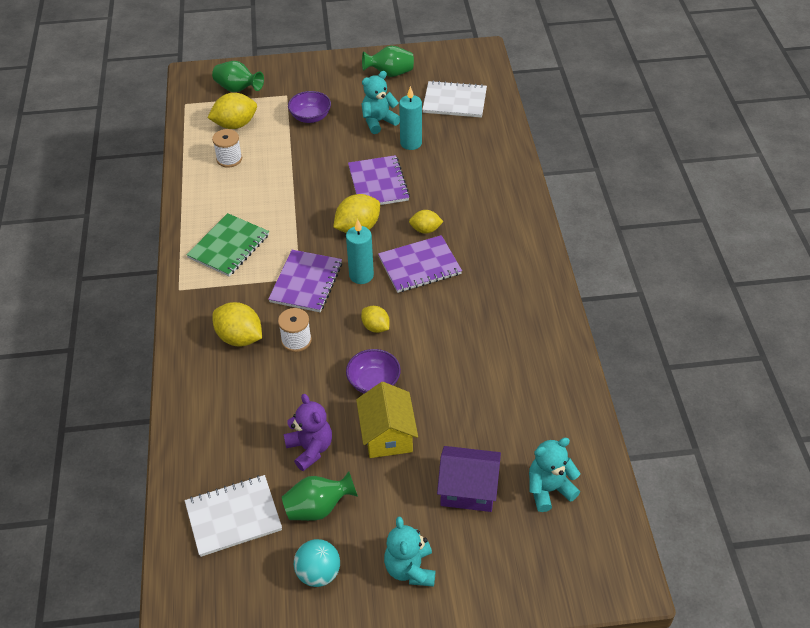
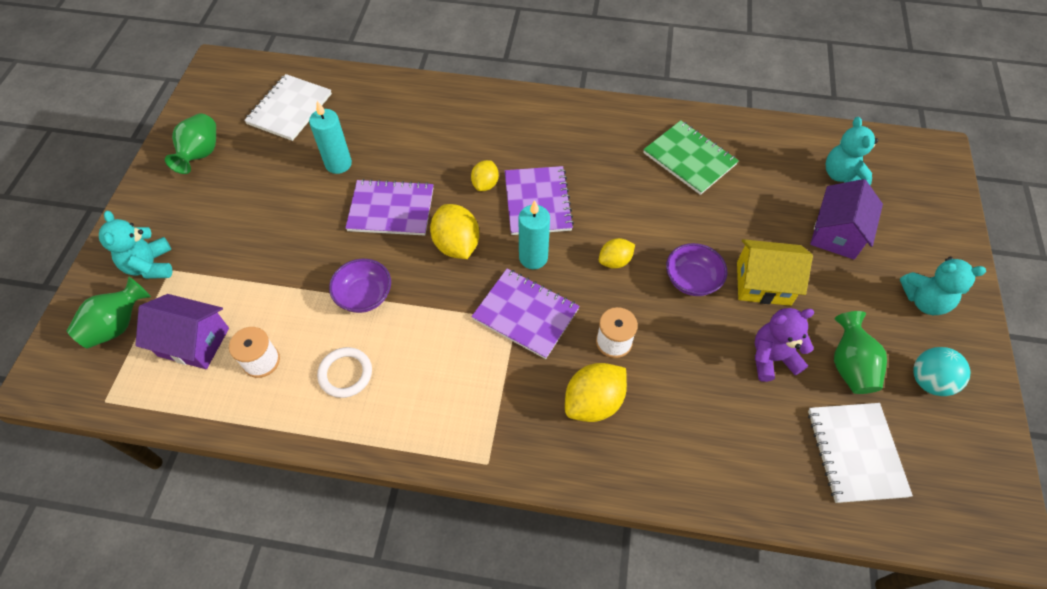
camera: 75 degrees left, 10 degrees up
green notebook [186,213,269,277] -> green notebook moved to [643,120,739,195]
yellow lemon [207,93,257,129] -> purple house [135,294,229,369]
purple bowl [288,91,331,123] -> purple bowl moved to [329,259,391,313]
turquoise teddy bear [361,71,400,134] -> turquoise teddy bear moved to [99,211,172,279]
none -> white ring [317,347,372,398]

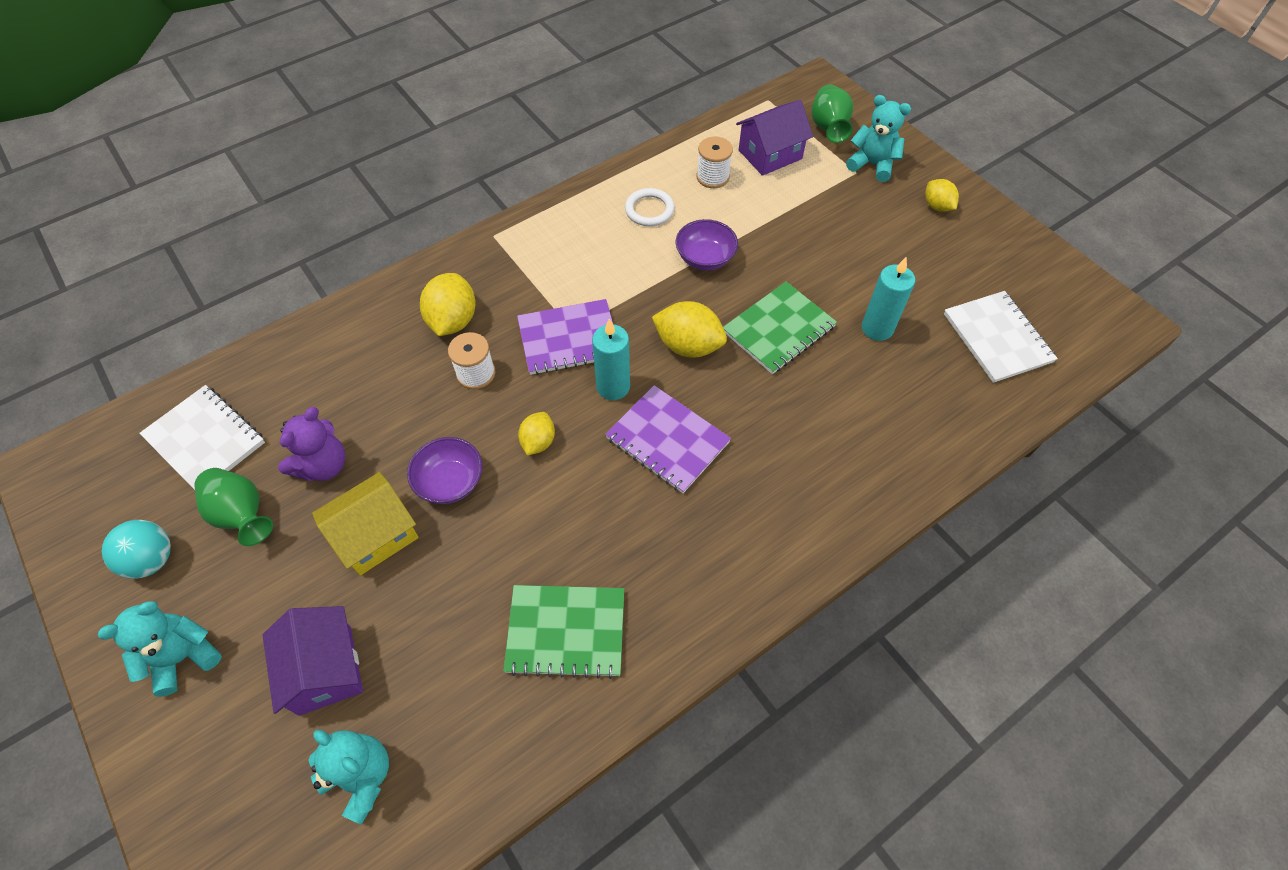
camera: 135 degrees right, 0 degrees up
green vase [165,113,216,174] -> none
purple notebook [345,179,434,235] -> green notebook [723,282,837,374]
yellow lemon [471,160,499,191] -> yellow lemon moved to [925,179,959,212]

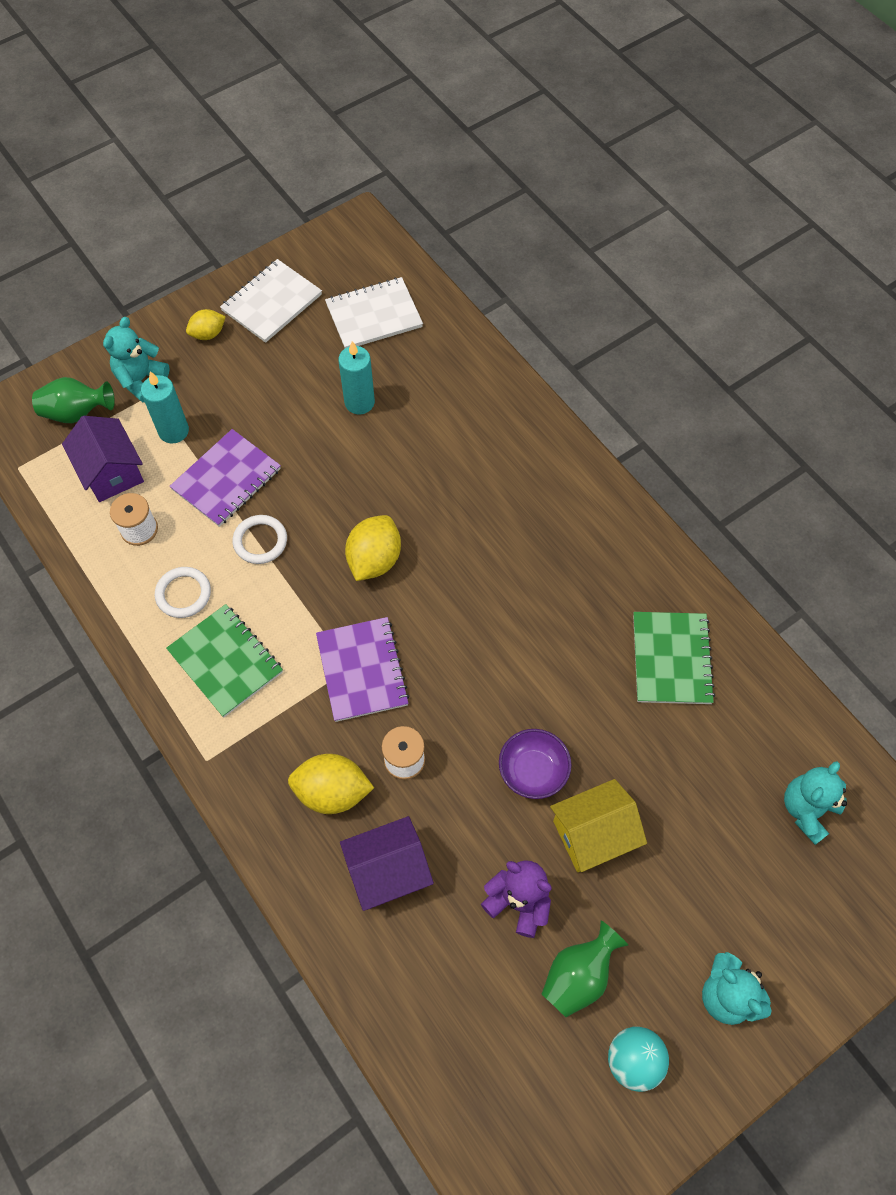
camera: 90 degrees left, 5 degrees up
white notebook [139,385,265,490] -> white notebook moved to [220,259,322,343]
purple house [263,606,363,716] -> purple house moved to [340,816,434,911]
yellow house [312,472,419,576] -> yellow house turned 75 degrees counterclockwise [550,779,647,872]
yellow lemon [518,412,555,456] -> none
turquoise candle [592,319,630,400] -> turquoise candle moved to [141,371,189,444]
purple notebook [605,385,731,493] -> purple notebook moved to [170,429,281,527]
purple bowl [676,219,738,270] -> white ring [232,515,287,564]
green notebook [723,282,837,374] -> green notebook moved to [166,604,283,717]

